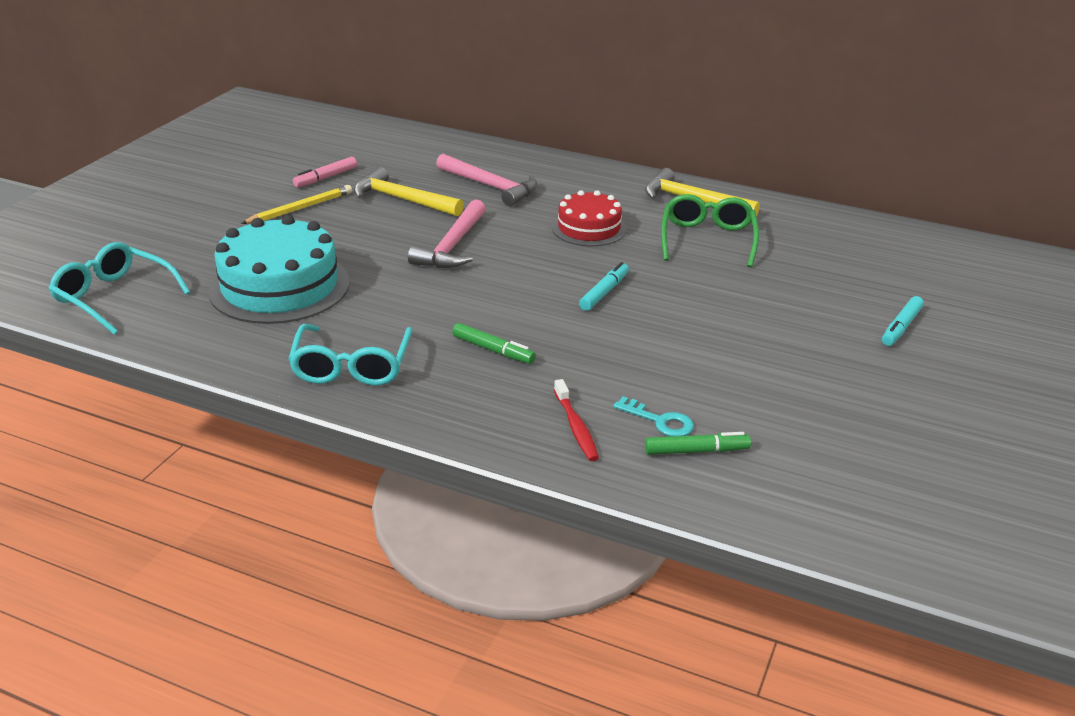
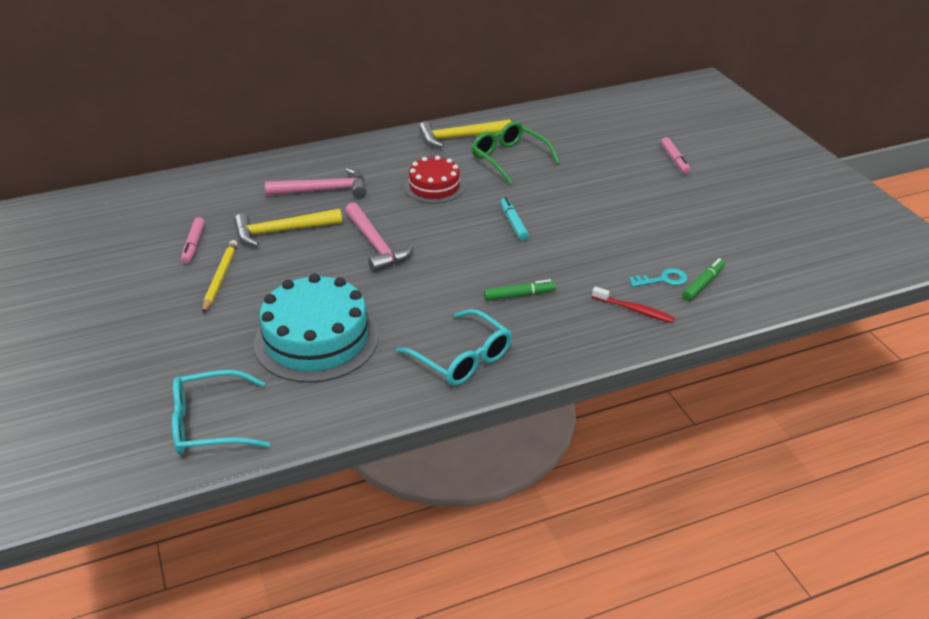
camera: 45 degrees left, 5 degrees up
turquoise marker [882,296,924,346] -> pink marker [661,137,691,174]

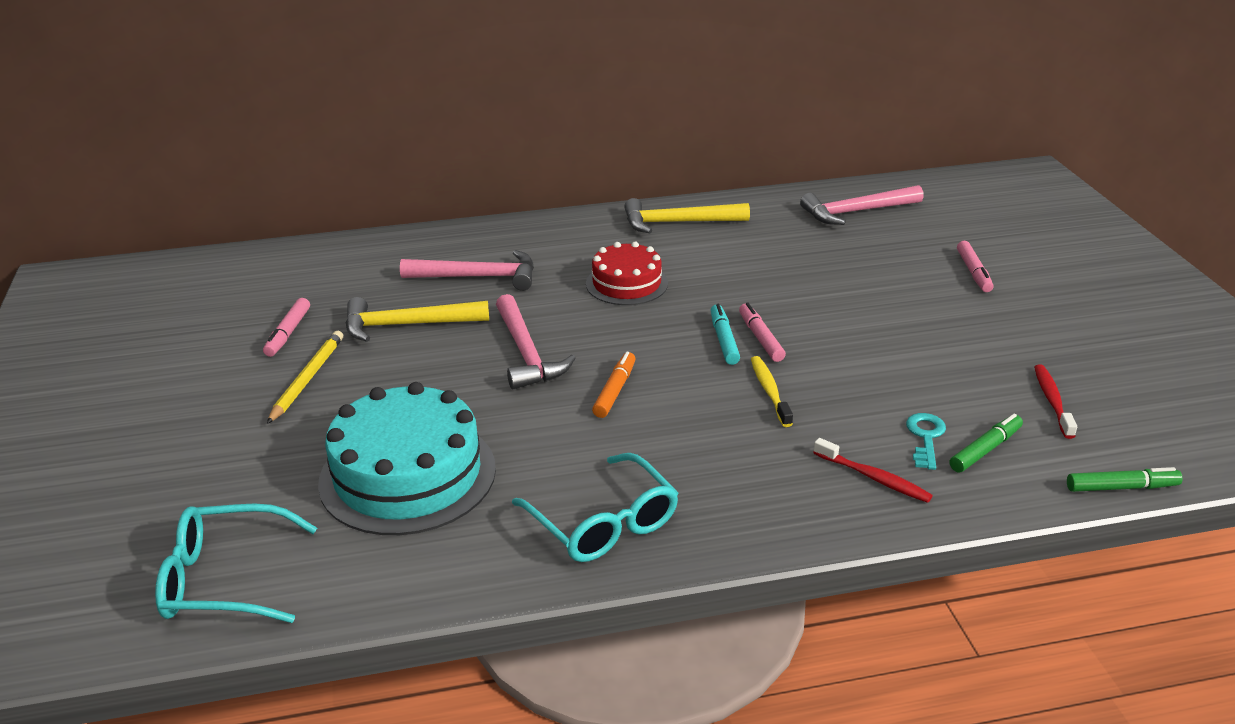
camera: 10 degrees right, 5 degrees down
green glasses [471,121,560,185] -> none
green marker [484,279,556,301] -> green marker moved to [1067,467,1183,492]
turquoise key [629,268,688,287] -> turquoise key turned 75 degrees counterclockwise [906,413,946,470]
none -> orange marker [592,352,636,418]
none -> pink marker [739,303,786,362]
none -> yellow toothbrush [751,356,793,427]
none -> pink hammer [800,185,924,225]
none -> red toothbrush [1034,364,1077,439]

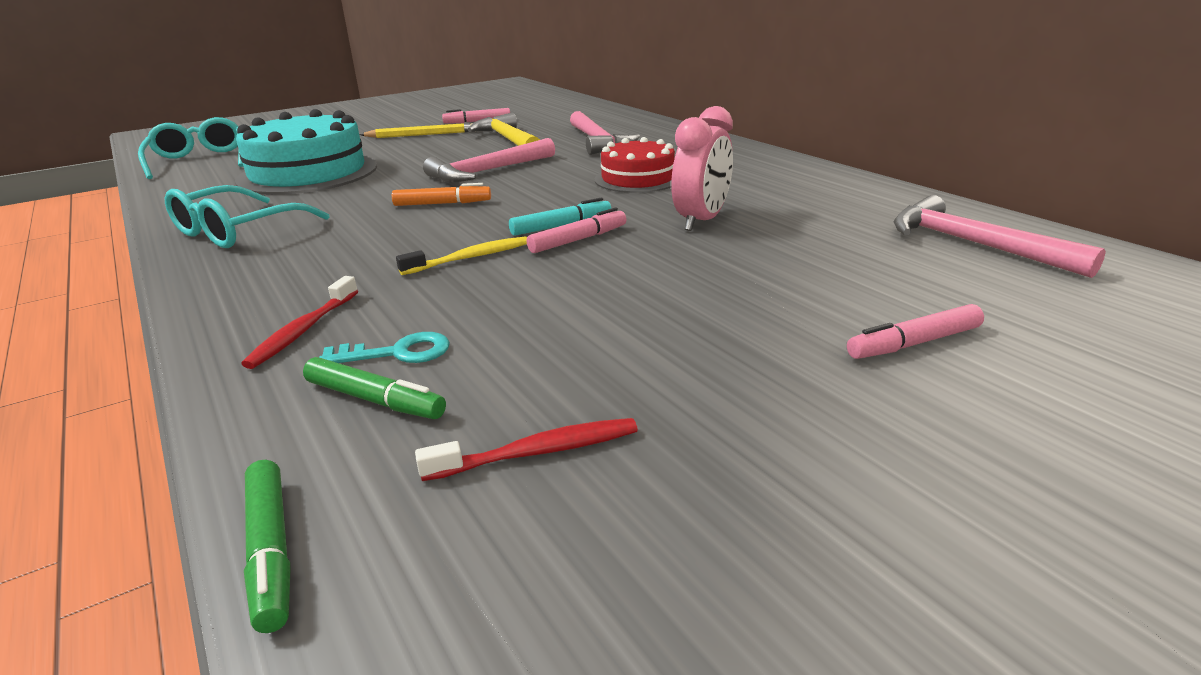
camera: 70 degrees right, 5 degrees down
yellow hammer [624,198,750,233] -> none
none -> pink clock [671,106,733,231]

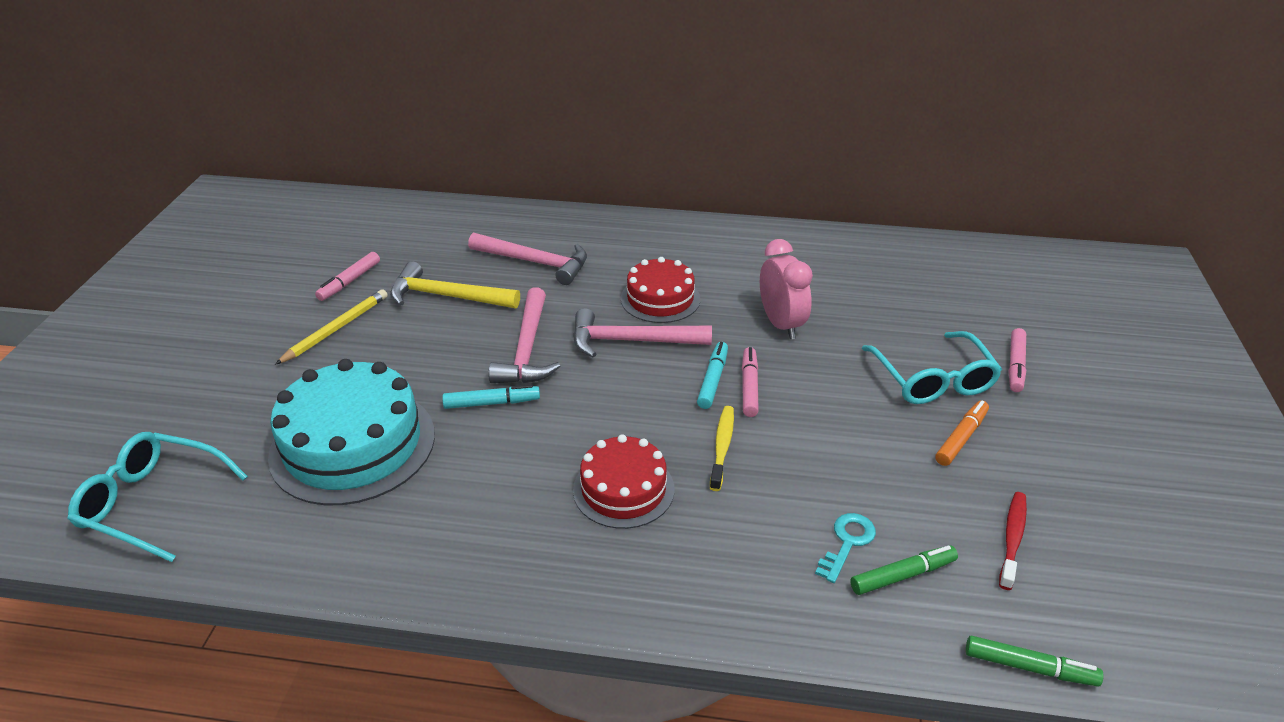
camera: 50 degrees left, 10 degrees up
turquoise glasses [165,185,329,248] -> turquoise glasses moved to [862,331,1002,404]
red toothbrush [241,276,358,369] -> none
orange marker [392,183,491,206] -> orange marker moved to [935,400,989,466]
pink hammer [894,195,1106,278] -> pink hammer moved to [573,308,712,357]
none -> turquoise marker [442,384,540,409]
none -> red cake [573,435,674,529]

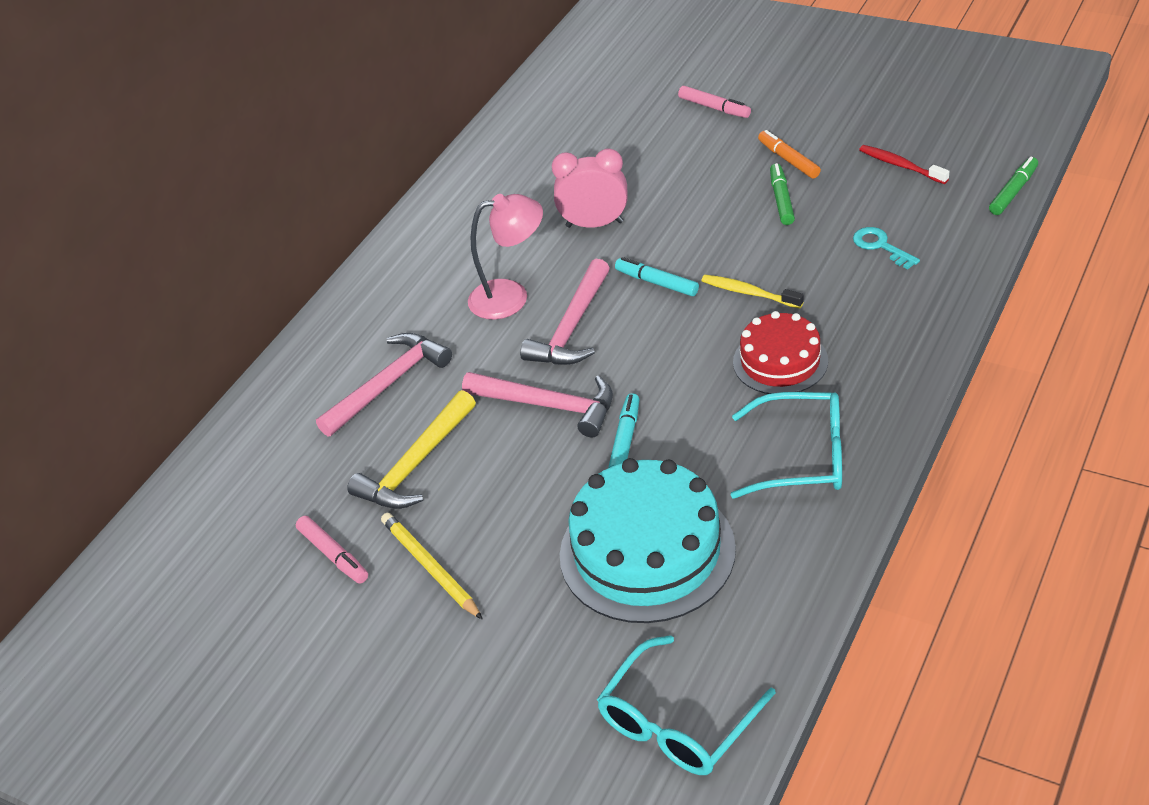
camera: 65 degrees left, 5 degrees up
red cake [621,257,700,323] -> pink lamp [468,194,543,319]
pink marker [742,347,759,417] -> none
green marker [850,545,958,595] -> green marker moved to [770,163,795,225]
turquoise glasses [862,331,1002,404] -> turquoise glasses moved to [731,392,842,499]

